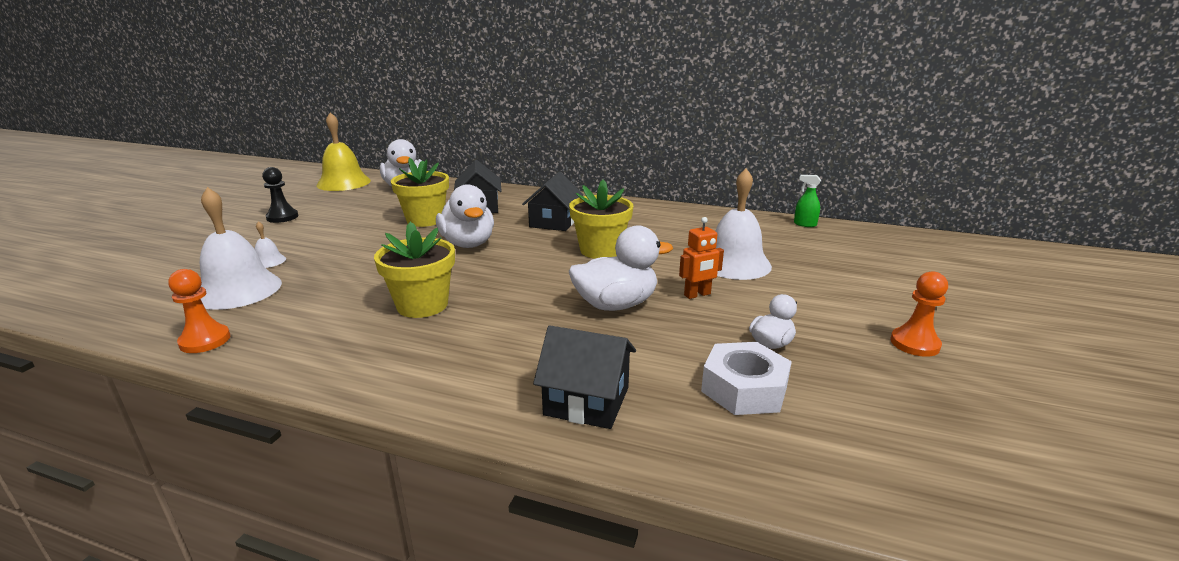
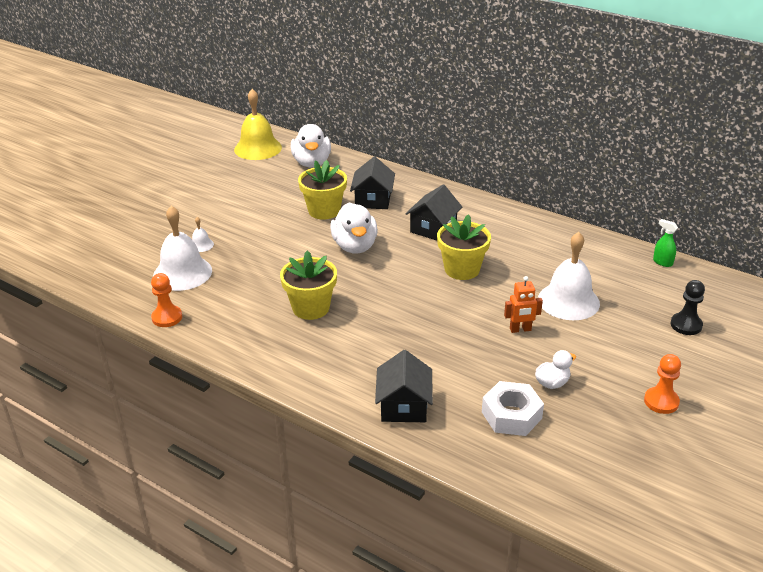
camera: 15 degrees right, 10 degrees up
black pawn [262,167,298,223] -> black pawn moved to [670,280,705,335]
black house [533,325,636,429] -> black house turned 60 degrees clockwise [375,350,433,422]
white duck [569,225,673,311] -> none

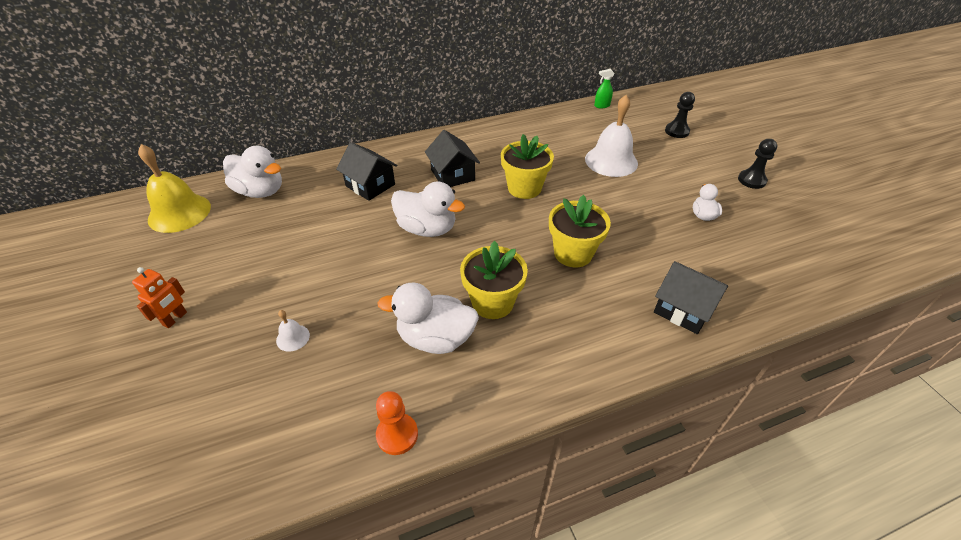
camera: 55 degrees left, 10 degrees up
white bell [153,206,212,291] -> none
yellow flower pot [298,160,347,220] -> yellow flower pot moved to [549,195,611,267]
white nut [482,381,544,436] -> none
orange robot [504,276,543,333] -> orange robot moved to [132,267,187,328]
orange pawn [644,354,681,414] -> black pawn [738,139,777,189]
none -> white duck [377,283,479,354]

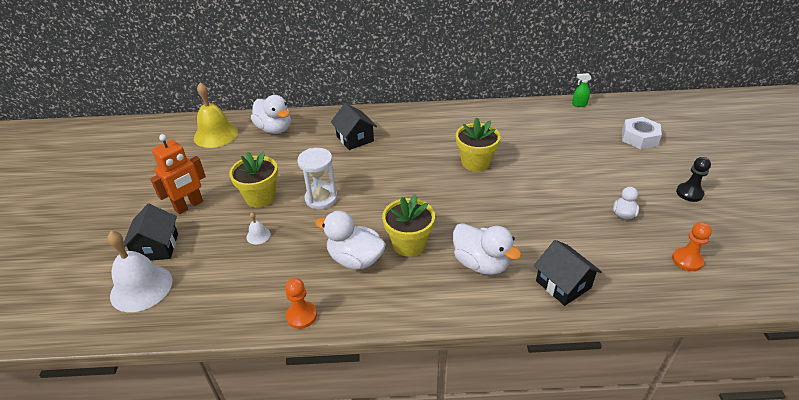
camera: 20 degrees right, 5 degrees down
orange robot [132,267,187,328] -> orange robot [150,134,206,214], size x1.64
white duck [391,181,465,237] -> white duck moved to [453,223,522,275]
black house [425,130,480,187] -> black house moved to [124,204,178,261]
yellow flower pot [549,195,611,267] -> yellow flower pot moved to [229,152,278,208]
white bell [585,95,638,177] -> white bell moved to [107,231,173,312]
black pawn [665,92,695,138] -> white nut [622,117,662,149]
none -> white hourglass [297,148,338,209]
none -> orange pawn [672,222,712,271]

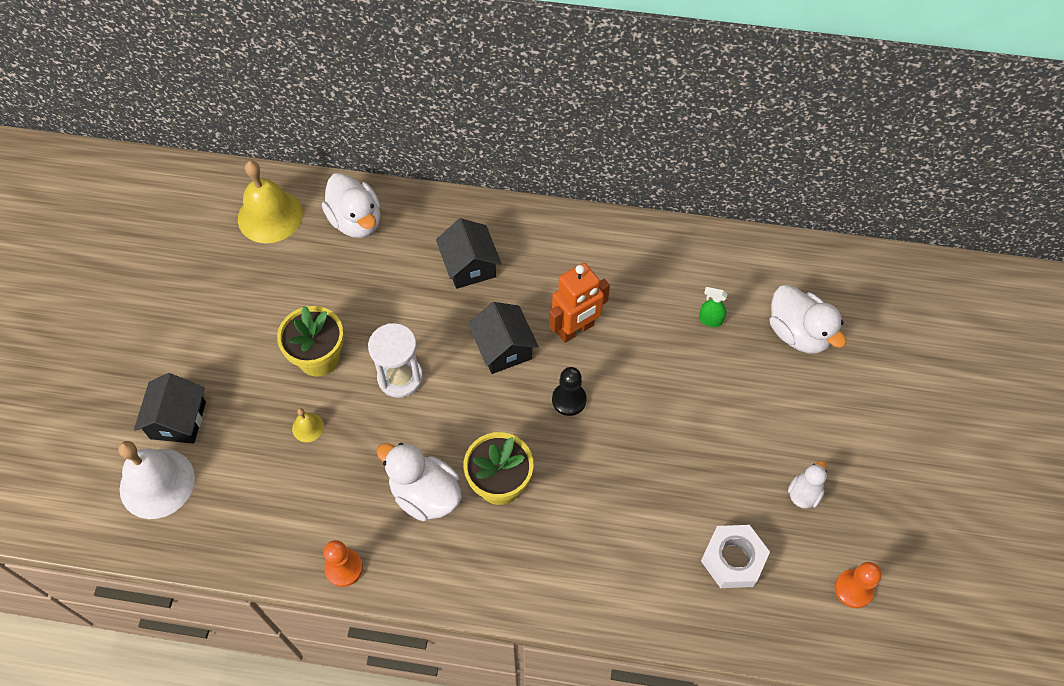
camera: 10 degrees right, 20 degrees up
orange robot [150,134,206,214] -> orange robot moved to [549,263,610,343]
white bell [246,212,271,244] -> yellow bell [292,408,324,442]
white duck [453,223,522,275] -> white duck moved to [770,285,846,354]
yellow flower pot [456,118,501,172] -> none
black house [534,240,602,306] -> black house moved to [468,302,539,374]
green spray bottle [572,73,591,107] -> green spray bottle moved to [699,287,727,327]
white nut [622,117,662,149] -> white nut moved to [701,525,770,588]
black pawn [676,157,711,202] -> black pawn moved to [552,367,587,416]

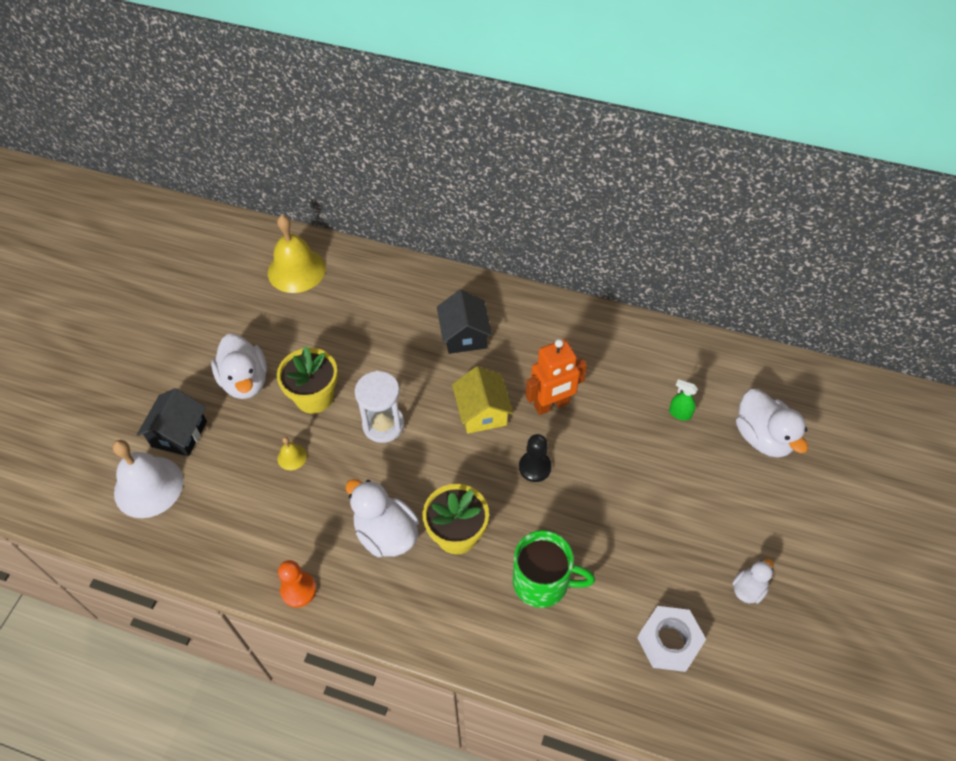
camera: 10 degrees right, 5 degrees down
white duck [322,173,380,238] -> white duck moved to [211,334,267,399]
black house [468,302,539,374] -> yellow house [452,366,513,434]
orange pawn [835,562,882,608] -> none
none -> green mug [513,530,595,608]

